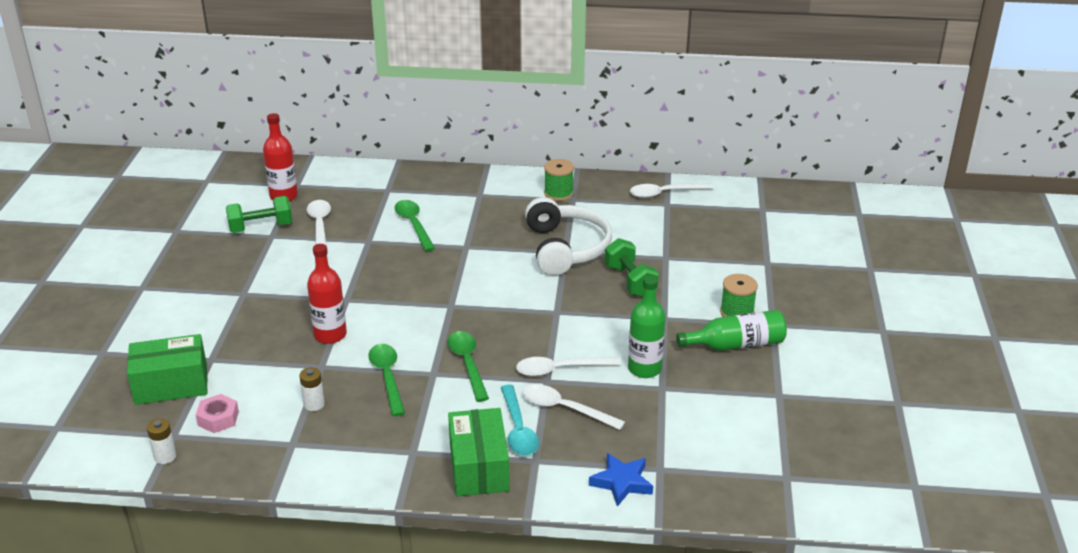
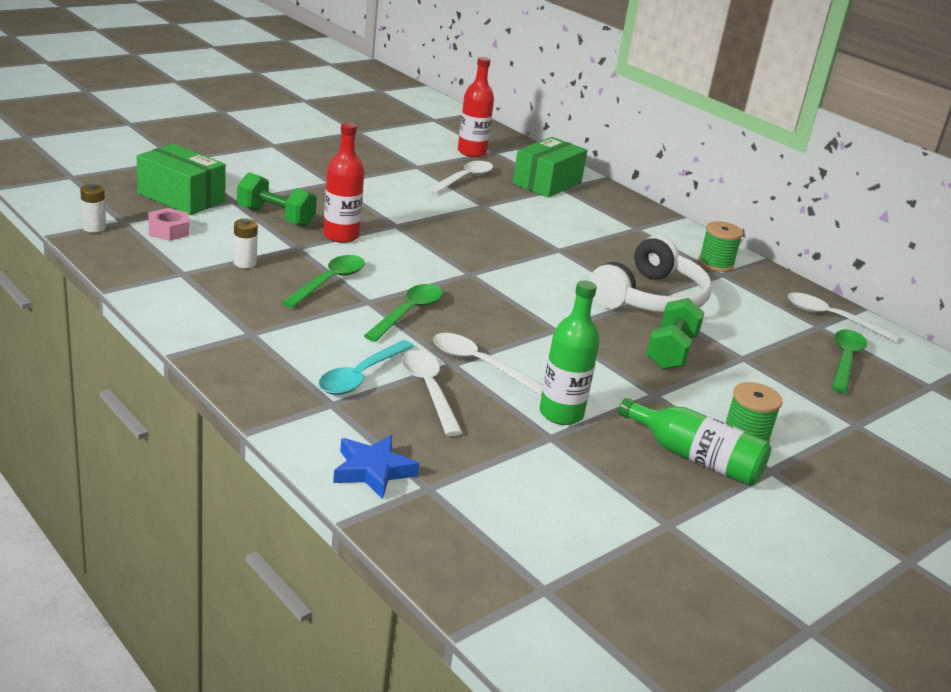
camera: 40 degrees right, 5 degrees down
green dumbbell [226,196,292,233] -> green dumbbell moved to [237,172,317,227]
green spoon [395,200,435,251] -> green spoon moved to [832,330,867,394]
green box [448,408,510,496] -> green box moved to [513,137,588,198]

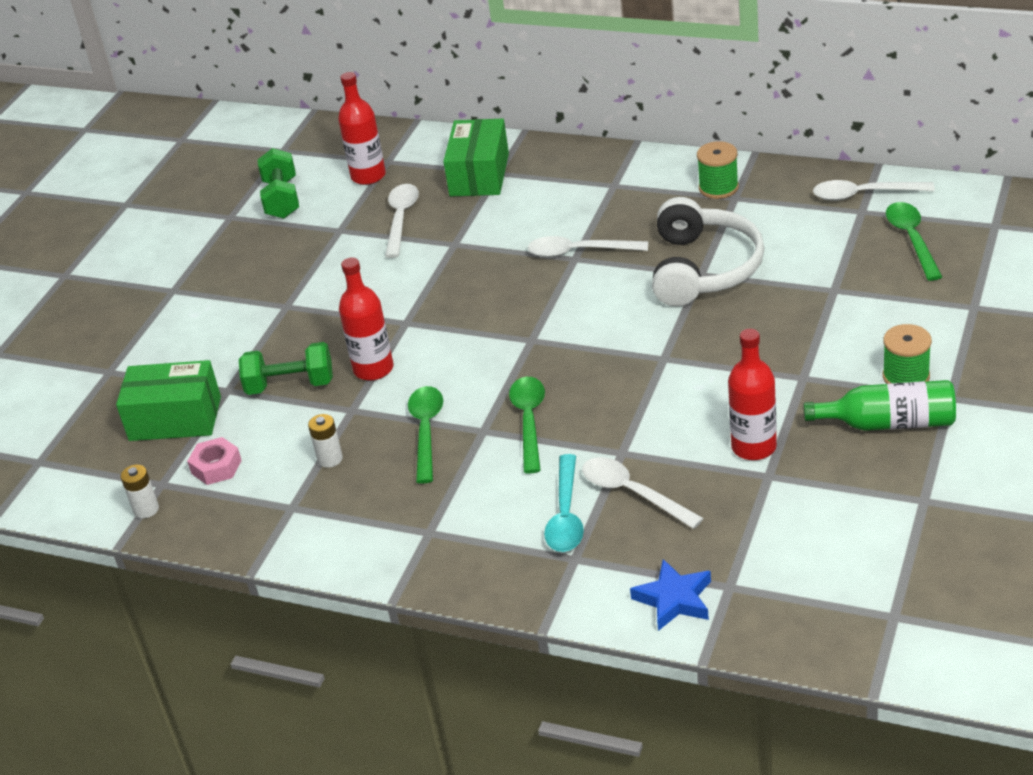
camera: 20 degrees left, 10 degrees up
white spoon [433,333,543,396] -> white spoon moved to [528,236,648,257]
green bottle [540,280,600,425] -> red bottle [728,329,777,460]
green dumbbell [646,298,705,369] -> green dumbbell moved to [258,148,299,219]

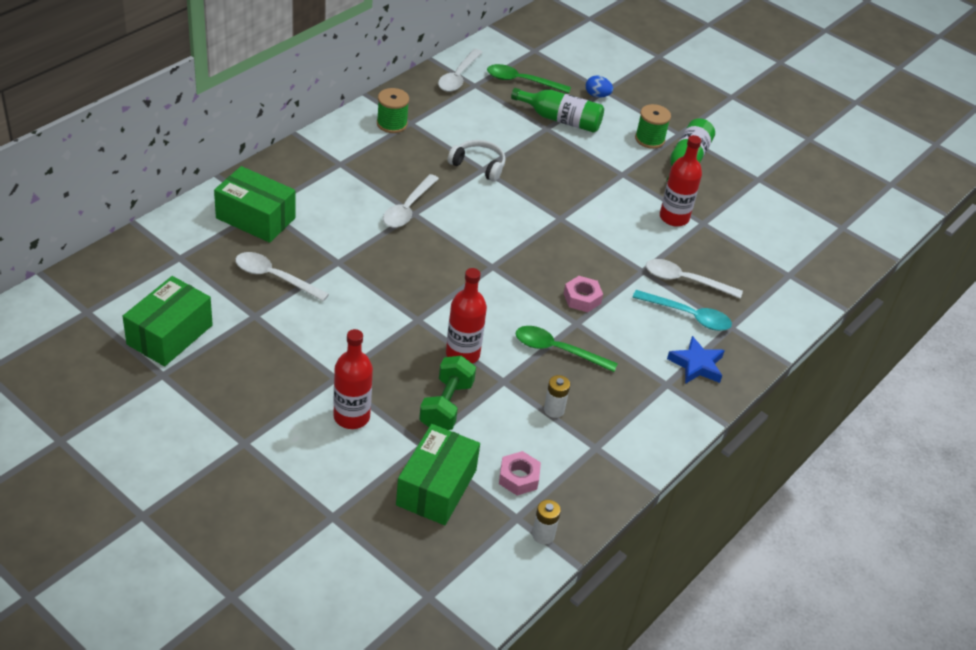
camera: 80 degrees left, 5 degrees up
green dumbbell [258,148,299,219] -> green box [123,276,213,366]
red bottle [338,72,386,185] -> red bottle moved to [333,329,373,429]
green spoon [509,377,545,474] -> pink nut [564,276,603,312]
white spoon [582,457,704,529] -> white spoon turned 45 degrees clockwise [646,259,743,299]
blue star [630,559,711,631] -> blue star moved to [667,336,725,384]
white headphones [652,197,765,307] -> white headphones [448,140,506,182], size x0.56
none -> green bottle [511,88,604,133]
none -> blue egg [586,76,613,98]

